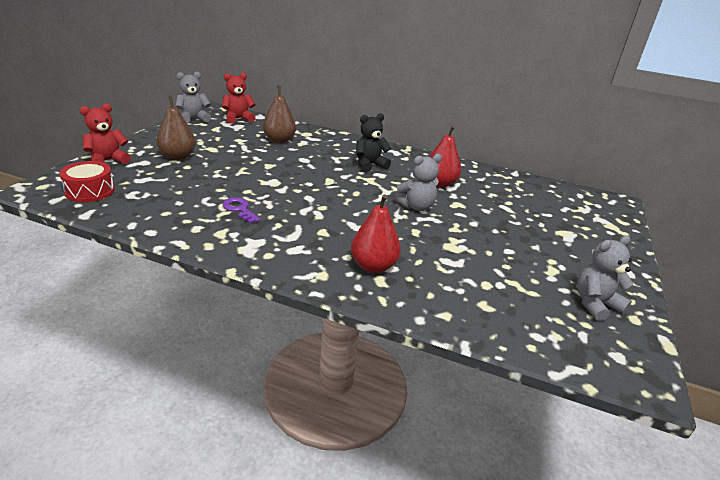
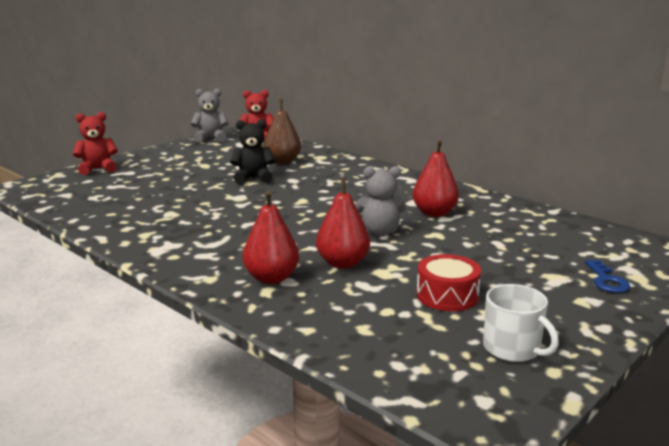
camera: 25 degrees right, 10 degrees down
red drum [59,161,115,202] -> red drum moved to [417,254,481,311]
brown pear [156,96,196,160] -> none
purple key [222,197,260,223] -> none
black teddy bear [356,113,391,172] -> black teddy bear moved to [230,120,275,184]
grey teddy bear [577,235,633,321] -> white mug [483,284,559,362]
none -> red pear [316,177,370,269]
none -> blue key [585,260,630,293]

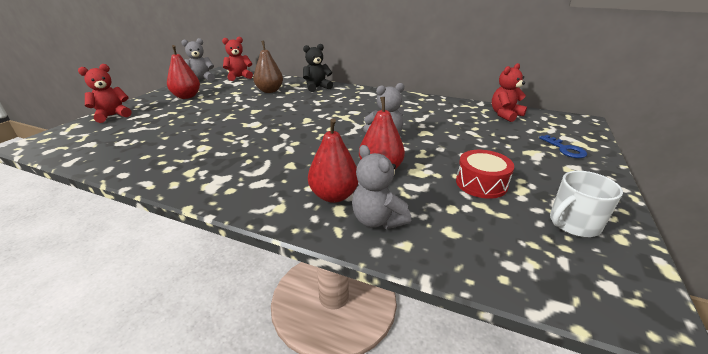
camera: 20 degrees left, 10 degrees up
black teddy bear [230,120,275,184] -> black teddy bear moved to [303,44,333,92]
red pear [412,140,459,217] -> red pear moved to [167,45,200,99]
white mug [483,284,559,362] -> white mug turned 120 degrees clockwise [550,171,623,237]
none -> grey teddy bear [352,145,411,229]
none -> red teddy bear [492,63,527,122]

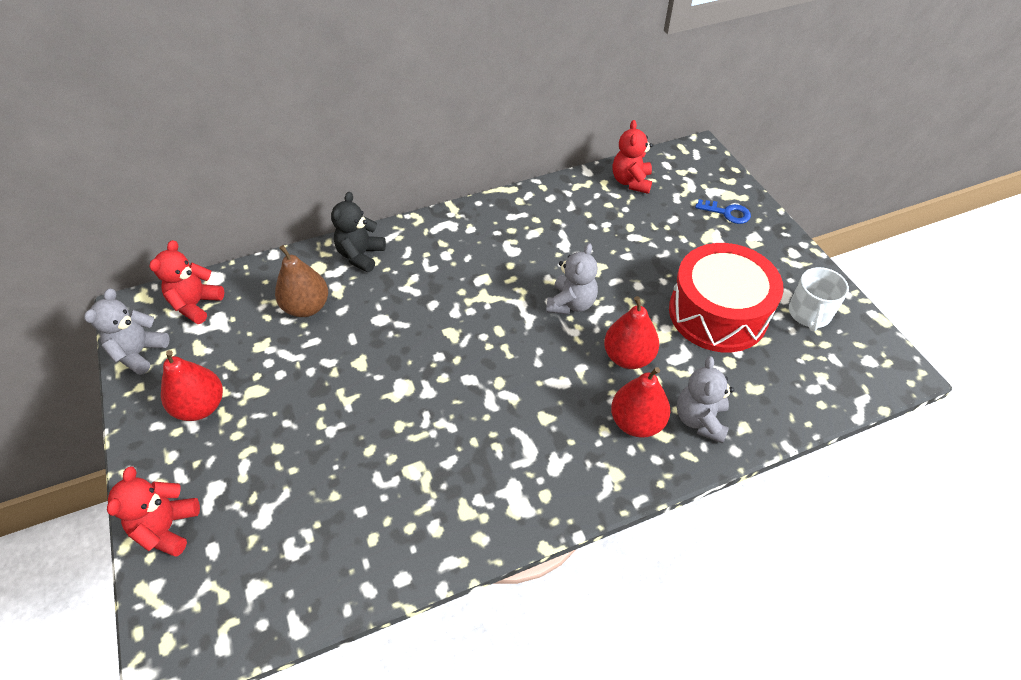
camera: 45 degrees left, 20 degrees up
grey teddy bear [352,145,411,229] -> grey teddy bear turned 90 degrees clockwise [677,356,734,444]
red drum [456,150,514,199] -> red drum [669,243,784,352], size x1.84

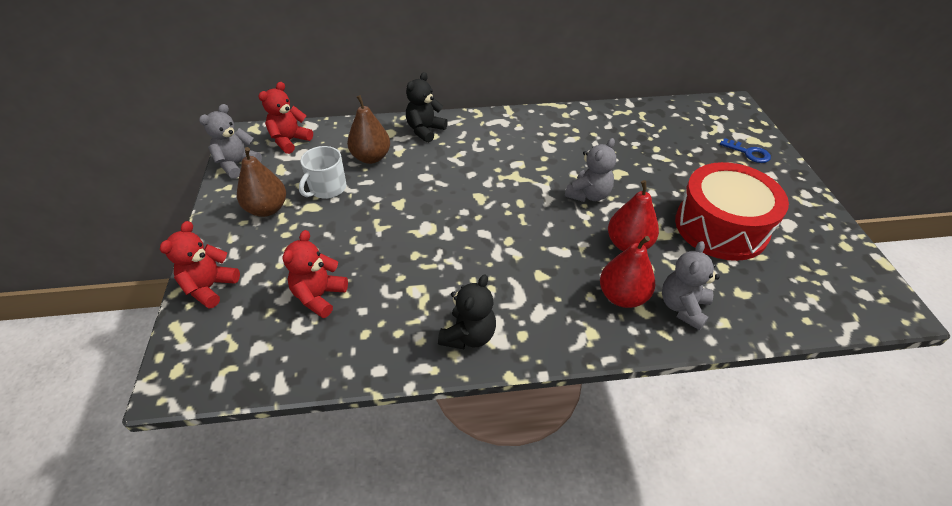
camera: 15 degrees right, 5 degrees down
red pear [161,350,223,421] -> brown pear [237,147,286,217]
red teddy bear [612,120,653,194] -> red teddy bear moved to [282,230,348,318]
white mug [789,267,849,331] -> white mug moved to [299,146,346,199]
none -> black teddy bear [438,274,496,349]

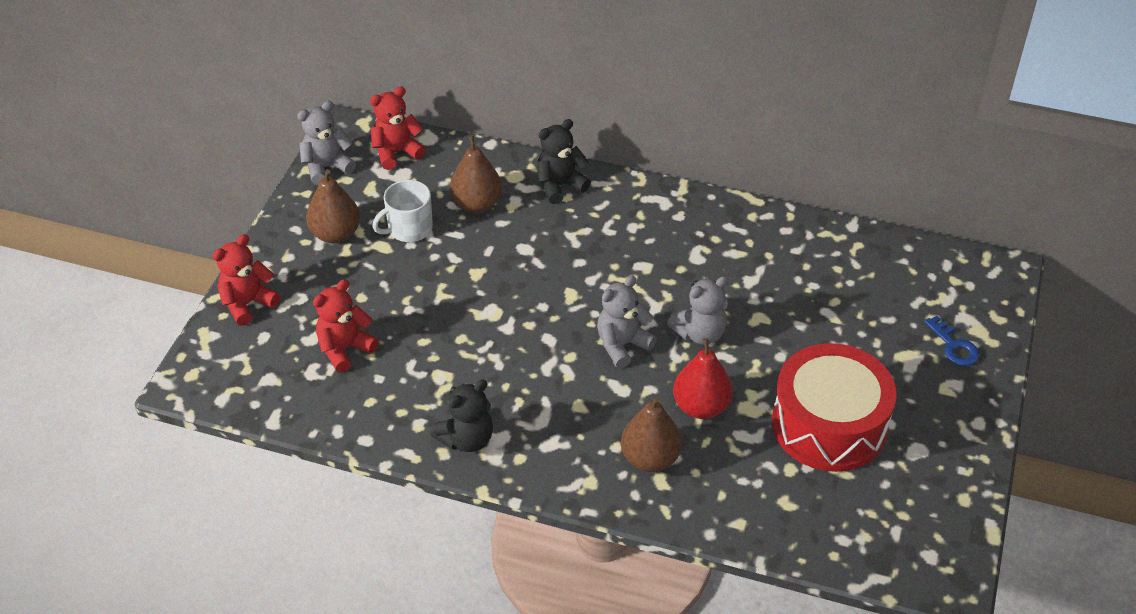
camera: 25 degrees right, 0 degrees up
red pear [600,236,655,308] -> brown pear [621,396,682,472]
grey teddy bear [662,241,720,330] -> grey teddy bear moved to [597,276,657,368]

